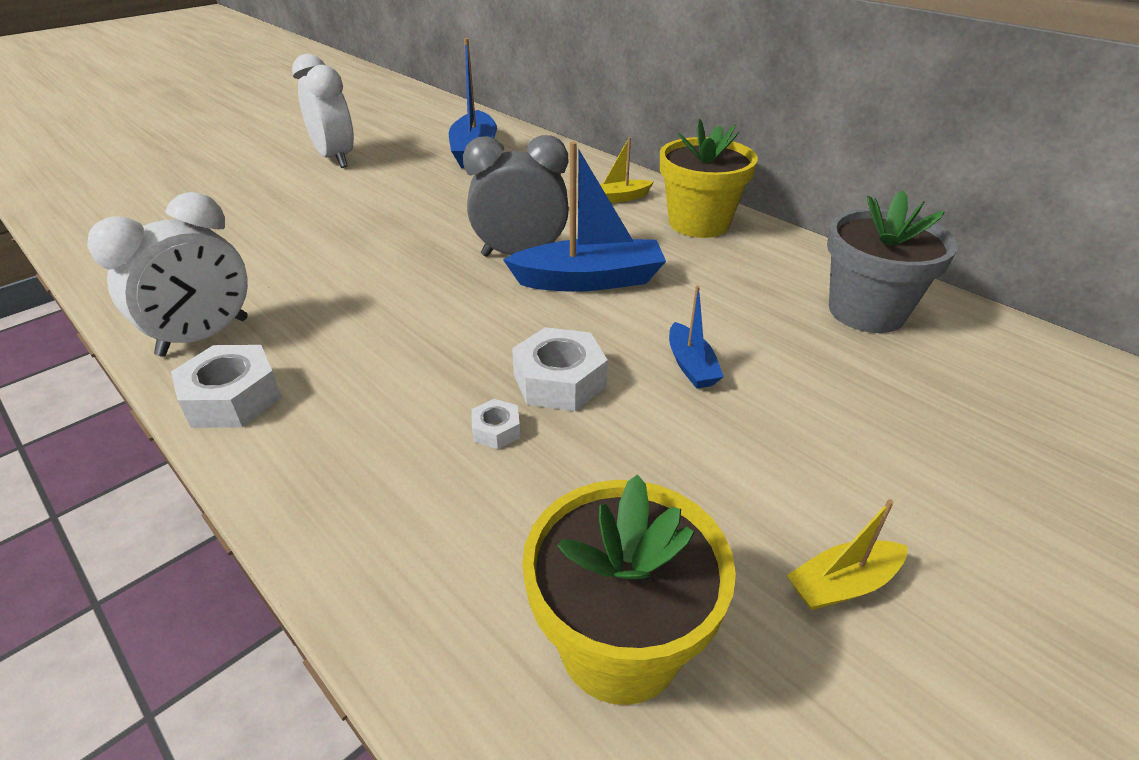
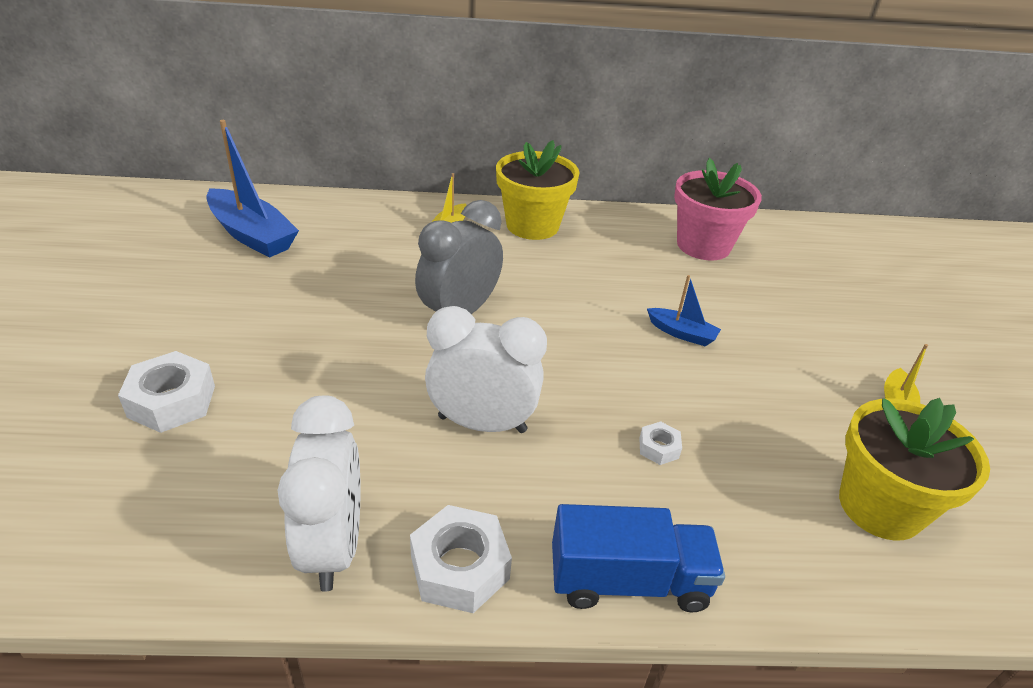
camera: 50 degrees left, 0 degrees up
white clock [292,54,354,168] -> white clock moved to [425,306,547,433]
blue boat [503,142,666,292] -> none
white nut [512,327,608,411] -> white nut moved to [118,351,215,433]
grey flower pot [827,190,958,333] -> pink flower pot [674,158,762,261]
none -> blue truck [552,504,725,612]

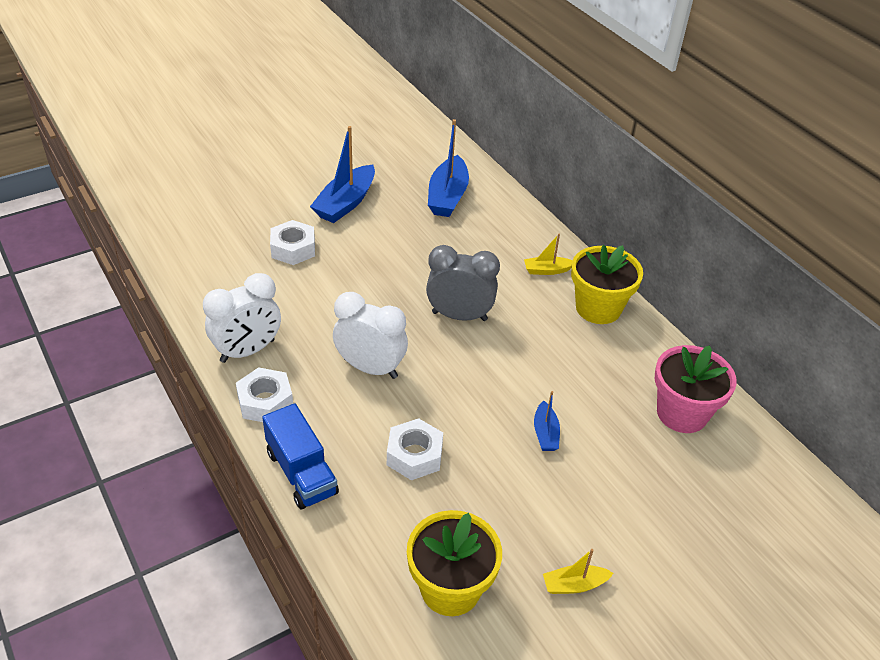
camera: 60 degrees right, 5 degrees up
white clock [425,306,547,433] -> white clock turned 45 degrees counterclockwise [333,292,408,379]
white nut [639,421,682,465] -> white nut [387,418,443,480], size x1.93
none -> blue boat [310,126,375,223]

